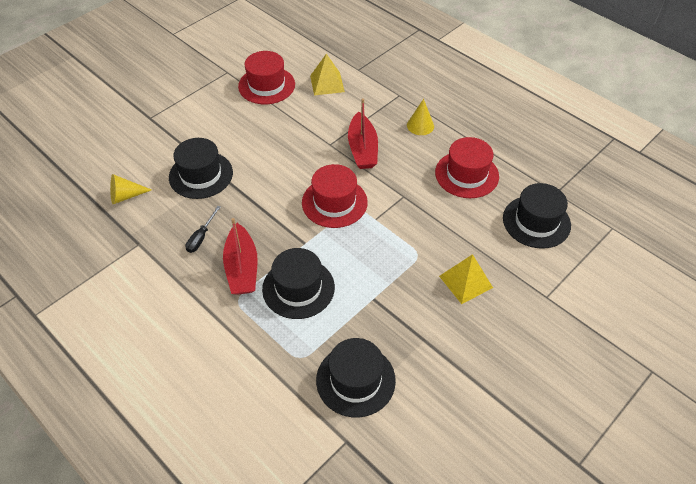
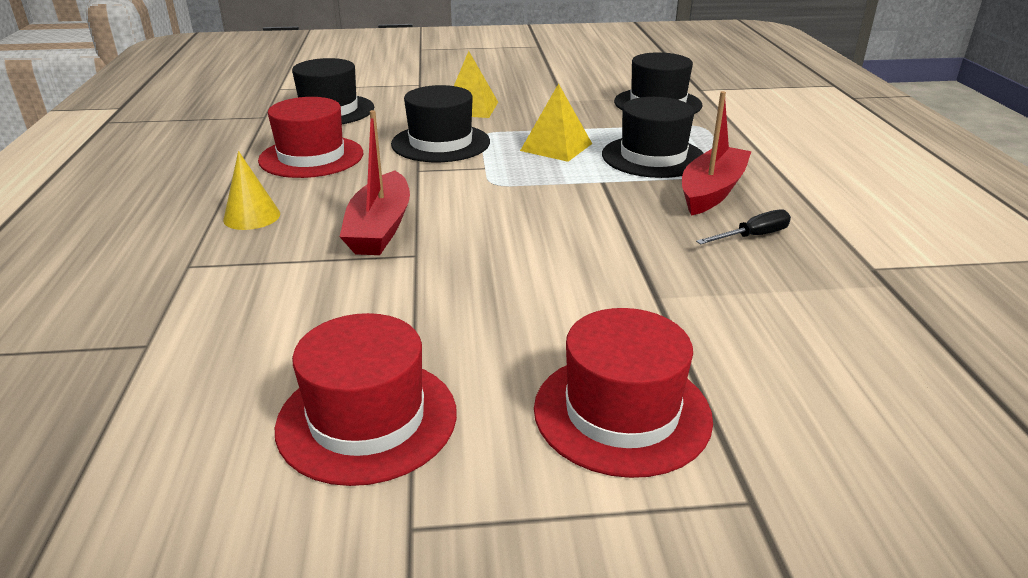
camera: 140 degrees left, 20 degrees down
yellow cone [110,174,152,204] -> none
black hat [169,138,233,199] -> black hat moved to [391,85,490,162]
red hat [302,164,368,228] -> red hat moved to [534,308,713,478]
yellow pyramid [310,54,345,95] -> yellow pyramid moved to [520,83,592,162]
red boat [348,98,378,169] -> red boat turned 150 degrees clockwise [339,110,410,255]

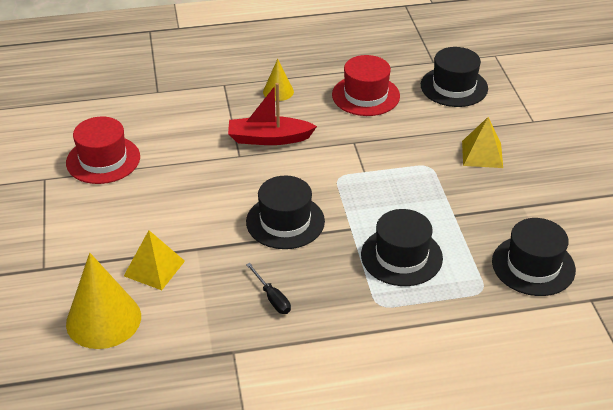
camera: 85 degrees right, 10 degrees up
black hat [391,85,490,162] -> black hat moved to [246,176,325,249]
yellow pyramid [520,83,592,162] -> yellow pyramid moved to [124,230,185,290]
red hat [534,308,713,478] -> none
red boat [682,91,752,216] -> none
none -> yellow cone [66,253,141,349]

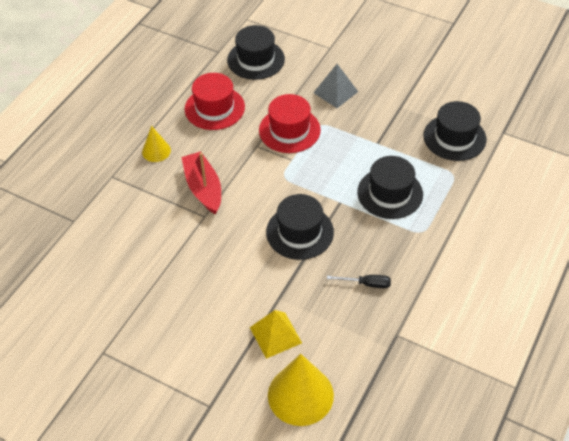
camera: 50 degrees left, 10 degrees up
red hat [66,117,140,184] -> red hat moved to [259,94,321,153]
red boat [228,83,317,145] -> red boat turned 120 degrees clockwise [181,151,221,214]
yellow pyramid [462,117,503,168] -> grey pyramid [313,64,358,108]

